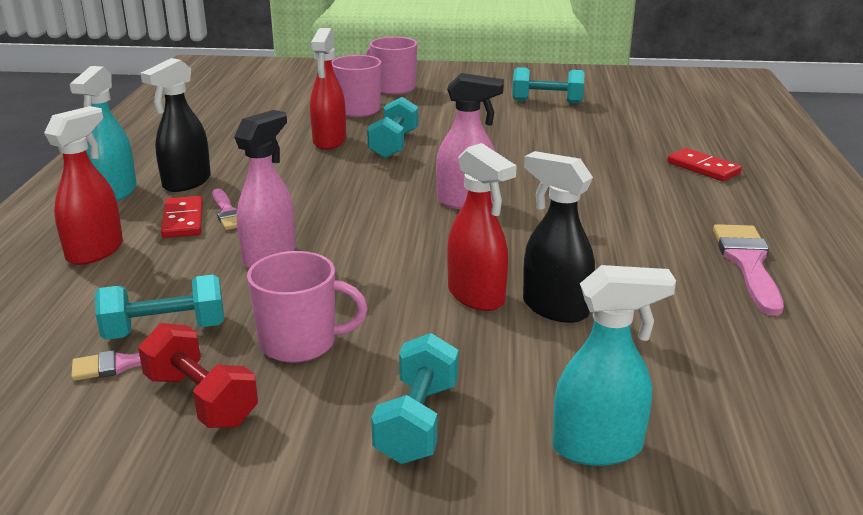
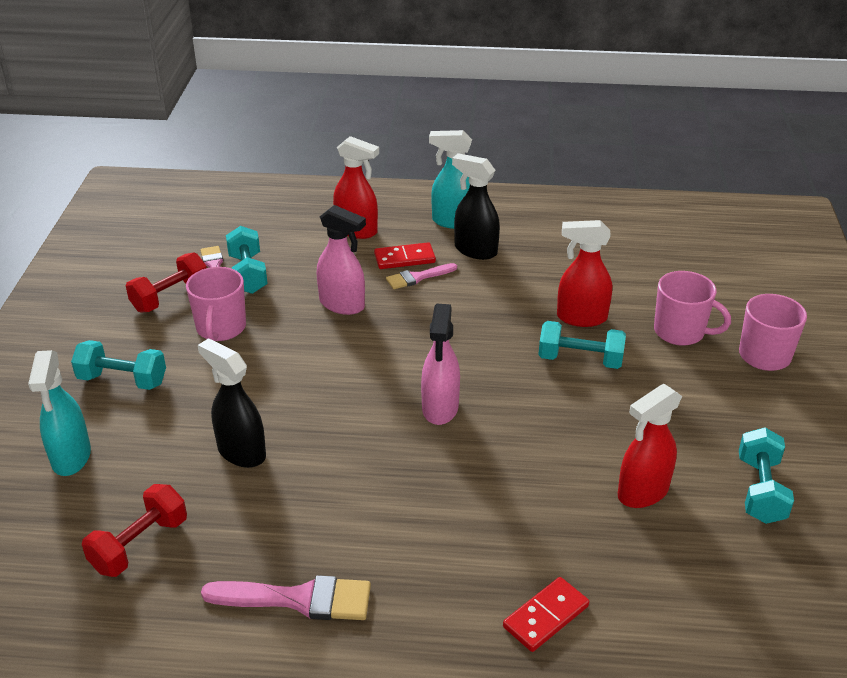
camera: 90 degrees right, 10 degrees up
red spray bottle [447,143,517,311] -> red spray bottle moved to [618,384,682,508]
black spray bottle [523,151,595,323] -> black spray bottle turned 90 degrees counterclockwise [198,338,266,468]
none -> red dumbbell [82,484,187,577]

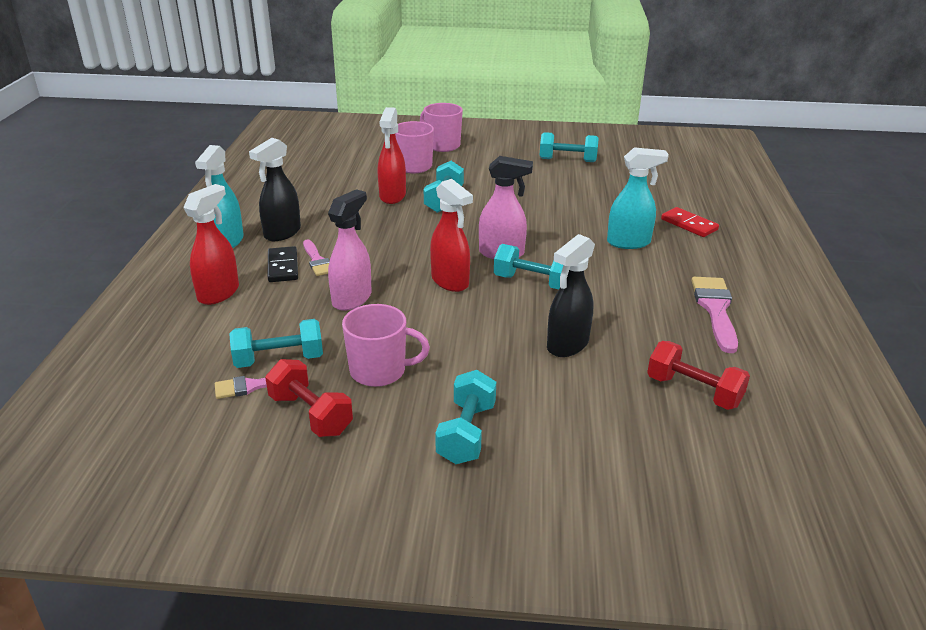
camera: 90 degrees left, 5 degrees down
turquoise spray bottle [28,350,91,476] -> turquoise spray bottle moved to [607,147,669,249]
red domino [374,242,436,269] -> black domino [268,246,298,282]
red spray bottle [618,384,682,508] -> red spray bottle moved to [430,179,473,292]
none -> turquoise dumbbell [494,244,563,289]

